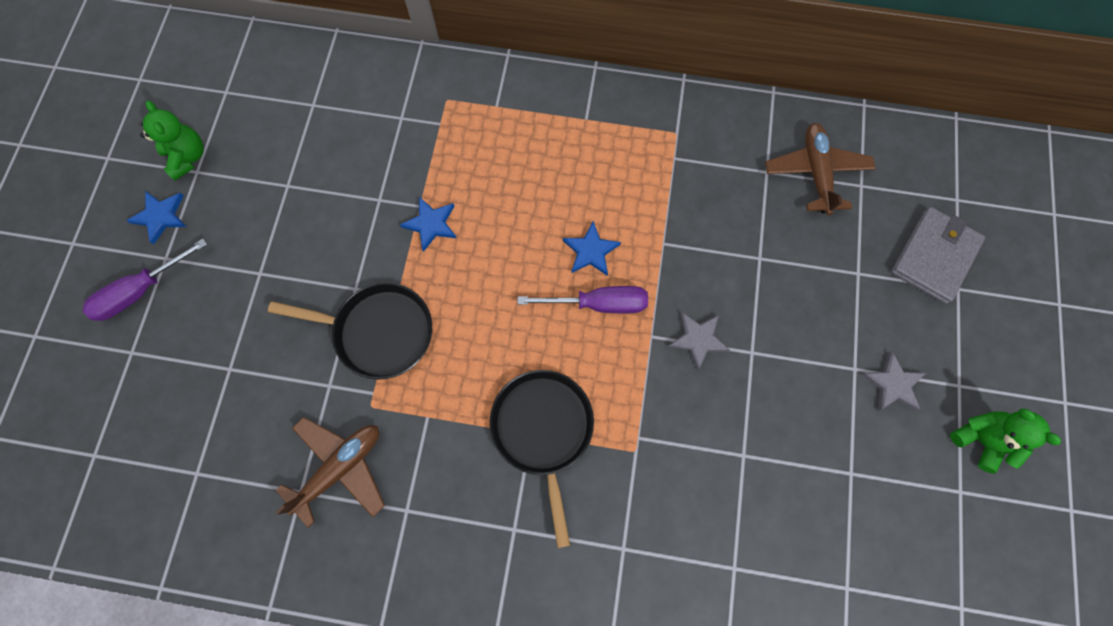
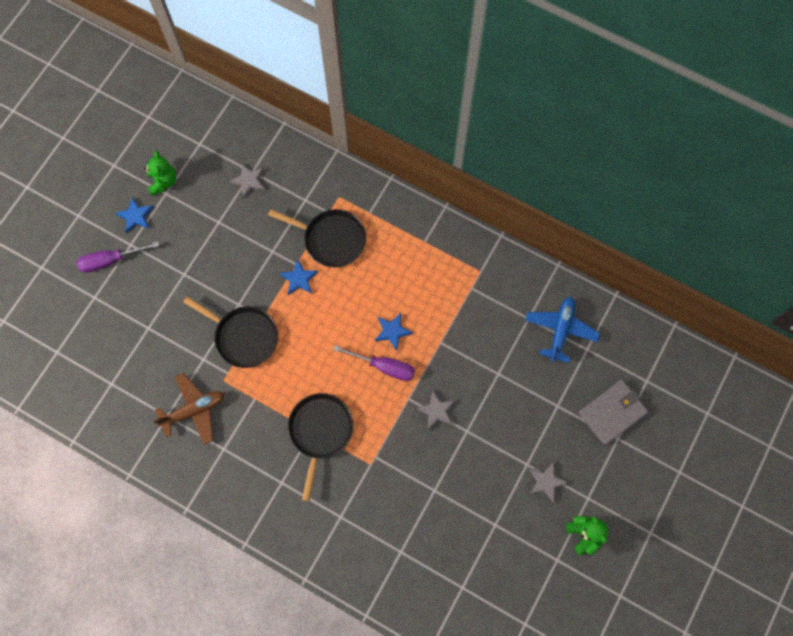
camera: 20 degrees right, 0 degrees up
brown plane [765,123,876,215] -> blue plane [525,297,600,363]
none -> grey star [229,164,265,198]
none -> black pan [268,209,366,267]

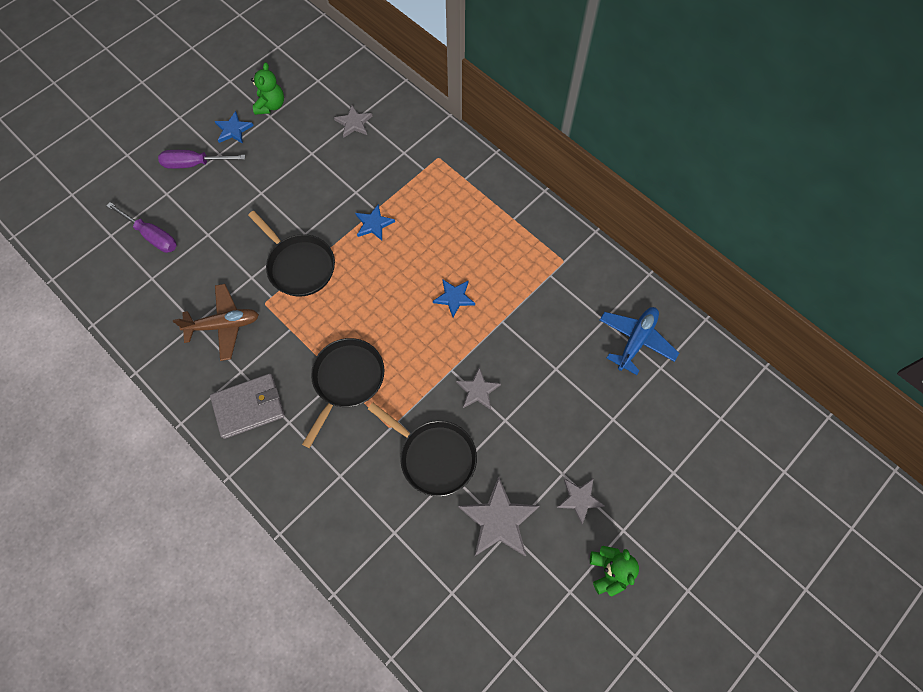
camera: 15 degrees right, 5 degrees down
black pan [268,209,366,267] -> black pan moved to [368,403,477,497]
purple screwdriver [333,345,415,381] -> purple screwdriver moved to [106,202,177,253]
grey wallet [578,380,648,445] -> grey wallet moved to [210,373,285,439]
none -> grey star [458,476,540,557]

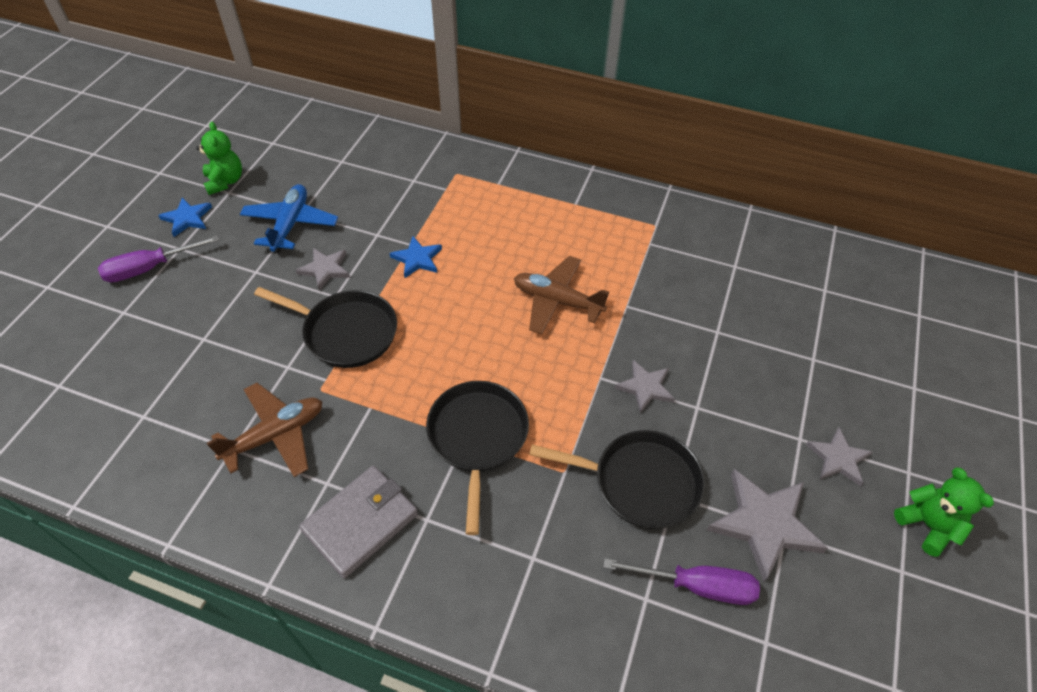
camera: 25 degrees left, 15 degrees down
purple screwdriver [106,202,177,253] -> purple screwdriver moved to [603,558,760,605]
grey star [334,105,372,137] -> grey star moved to [296,248,350,291]
blue star [433,280,475,318] -> brown plane [514,256,609,335]
blue plane [600,307,679,375] -> blue plane moved to [240,184,338,253]

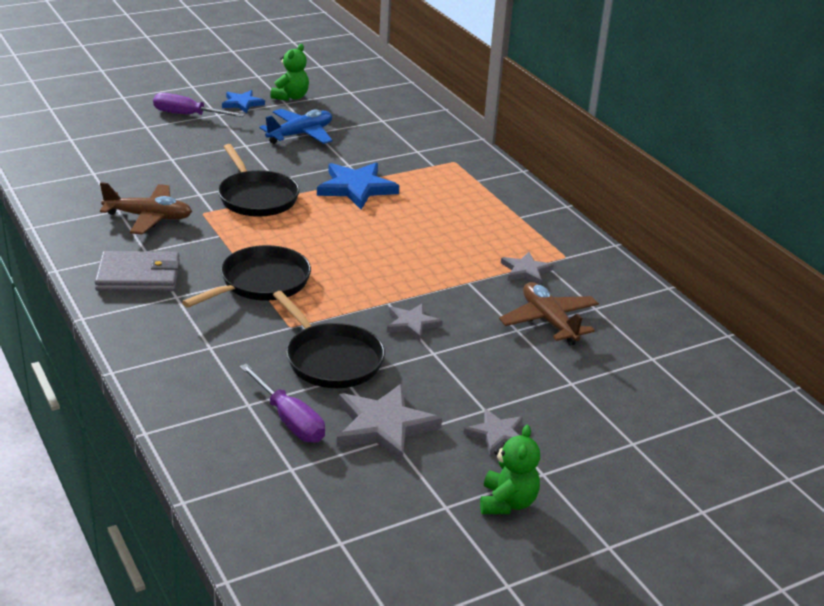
camera: 40 degrees right, 20 degrees down
grey star [296,248,350,291] -> grey star moved to [501,252,554,285]
blue star [390,236,442,278] -> blue star [317,163,399,209], size x1.70
brown plane [514,256,609,335] -> brown plane moved to [499,282,599,346]

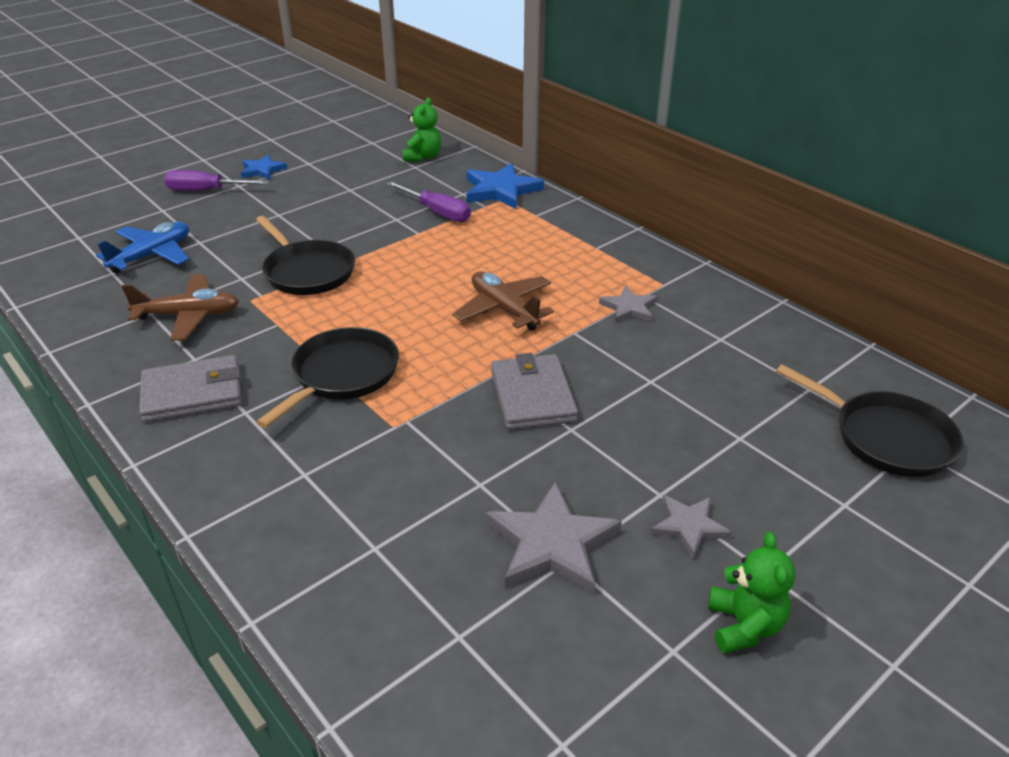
camera: 10 degrees left, 5 degrees up
purple screwdriver [240,364,325,443] -> purple screwdriver moved to [387,181,471,222]
blue plane [259,109,332,144] -> blue plane moved to [96,222,189,274]
green teddy bear [270,44,309,101] -> green teddy bear moved to [403,98,441,161]
black pan [273,291,385,388] -> black pan moved to [776,364,963,477]
blue star [317,163,399,209] -> blue star moved to [466,163,544,209]
grey star [387,303,443,341] -> grey wallet [491,353,578,430]
brown plane [499,282,599,346] -> brown plane moved to [452,271,554,331]

